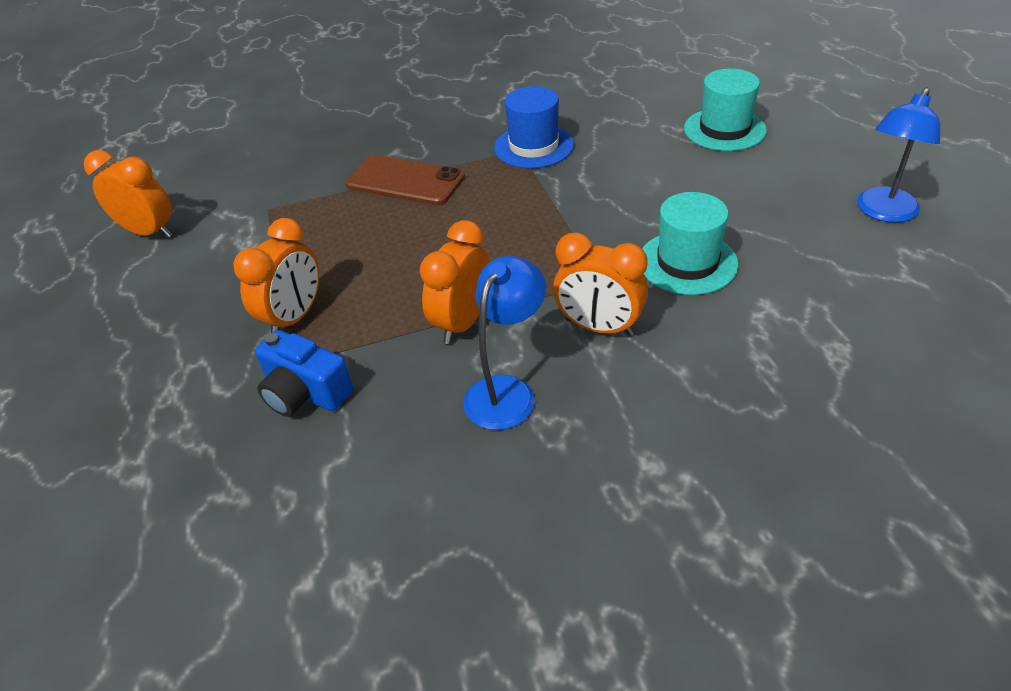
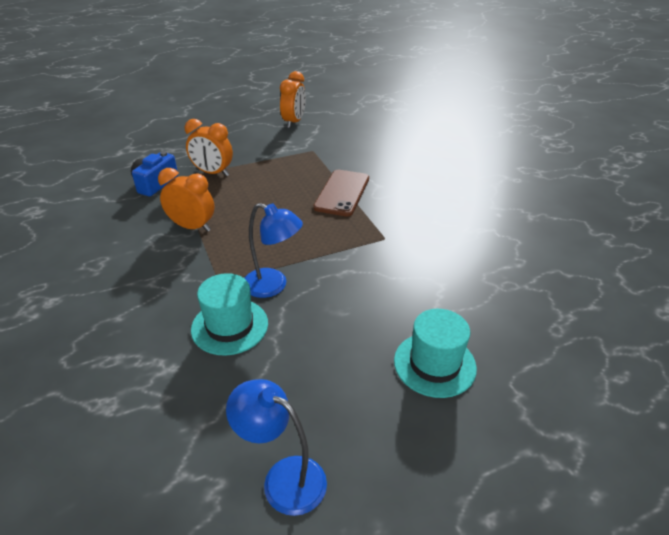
camera: 80 degrees right, 5 degrees down
blue lamp [463,256,546,430] -> blue lamp moved to [244,203,303,298]
blue hat [494,86,574,168] -> none
orange clock [553,232,648,336] -> none

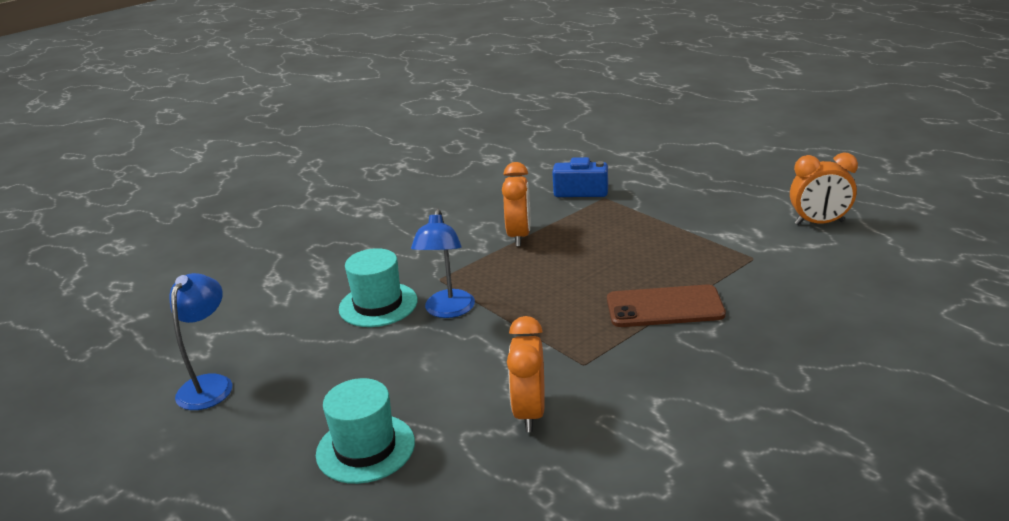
camera: 75 degrees right, 10 degrees down
orange clock [185,119,233,176] -> orange clock moved to [507,316,545,432]

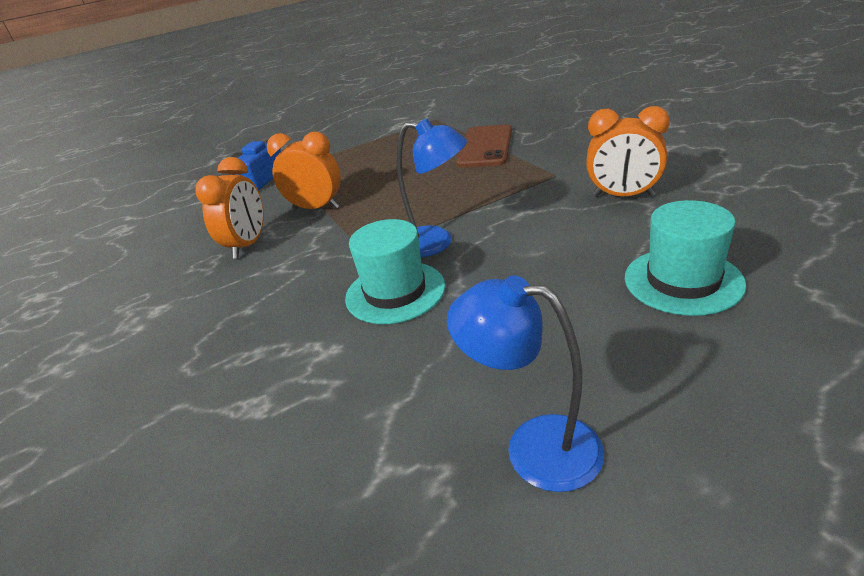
camera: 75 degrees left, 5 degrees up
orange clock [790,153,858,225] -> orange clock moved to [195,157,264,259]

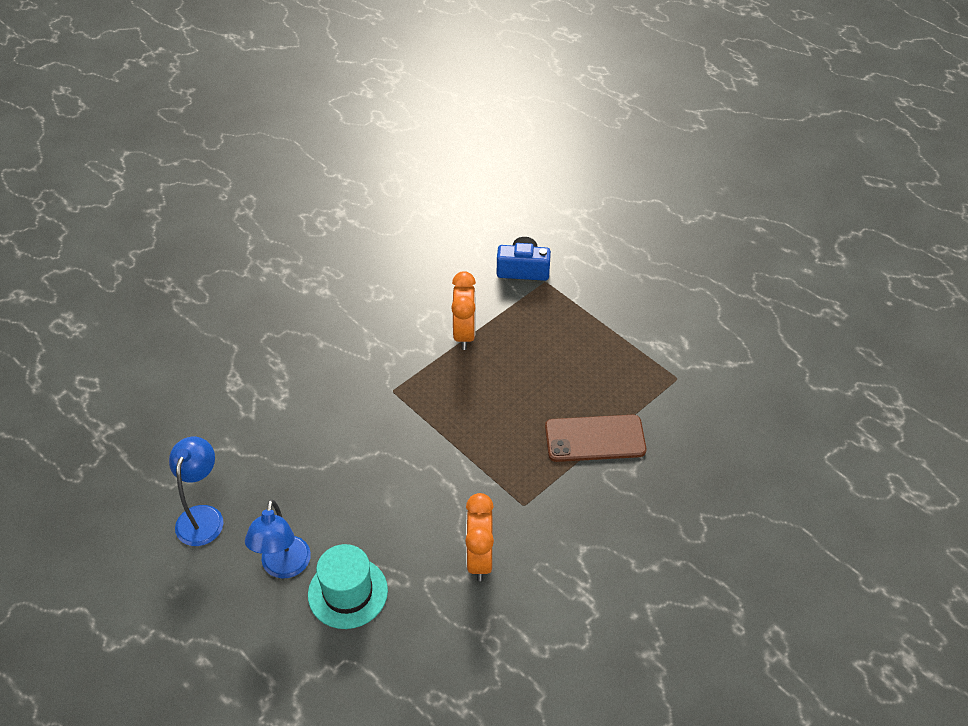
camera: 70 degrees right, 15 degrees up
orange clock [195,157,264,259] -> none
turquoise hat [345,219,445,324] -> none
blue lamp [397,118,467,257] -> blue lamp moved to [245,499,311,578]

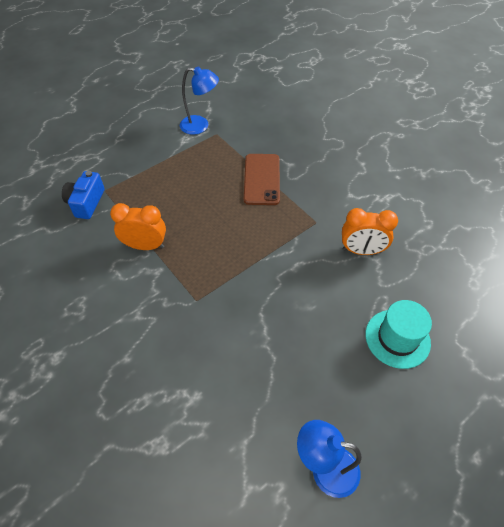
camera: 85 degrees left, 5 degrees up
blue lamp [245,499,311,578] -> blue lamp moved to [180,66,219,135]

